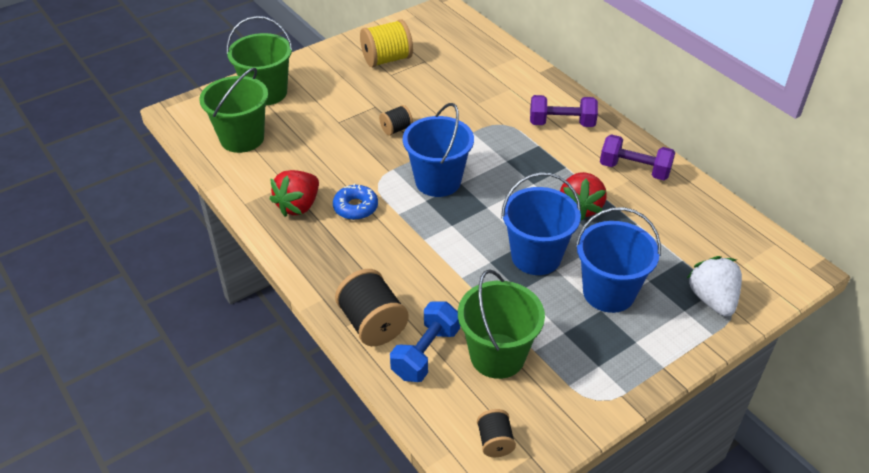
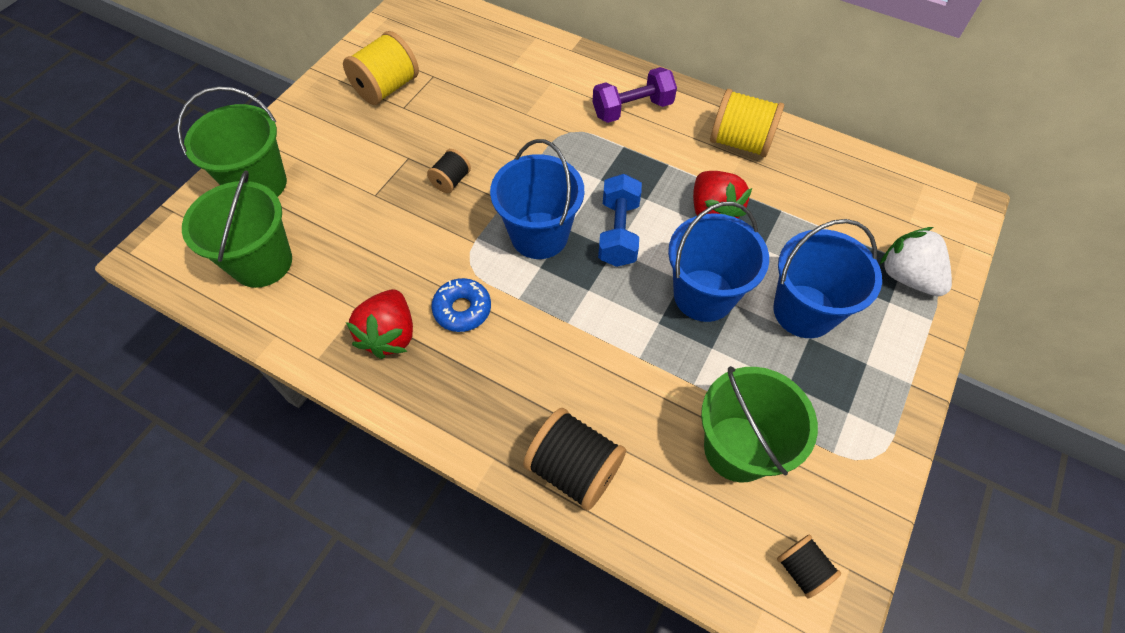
camera: 25 degrees left, 15 degrees up
blue dumbbell [390,301,460,382] -> blue dumbbell moved to [598,174,642,267]
purple dumbbell [600,134,675,180] -> yellow spool [710,89,784,157]

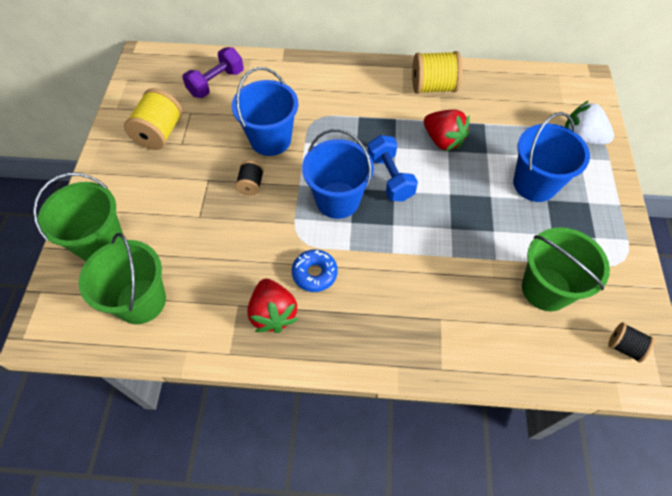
camera: 25 degrees left, 0 degrees up
black spool [523,408,626,511] -> none
purple dumbbell [593,67,677,123] -> purple dumbbell moved to [182,47,244,98]
blue bucket [668,201,769,322] -> blue bucket moved to [232,67,298,156]

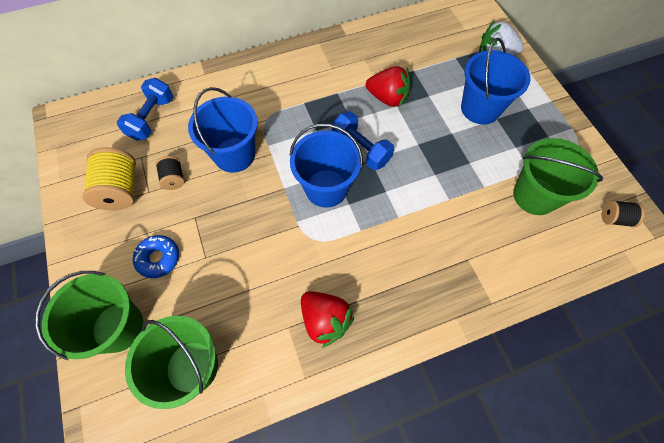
camera: 25 degrees left, 5 degrees up
purple dumbbell [182,47,244,98] -> blue dumbbell [117,78,173,141]
black spool [235,161,264,196] -> black spool moved to [156,156,184,190]
blue donut [292,249,338,292] -> blue donut moved to [133,235,179,278]
yellow spool [412,51,462,94] -> none

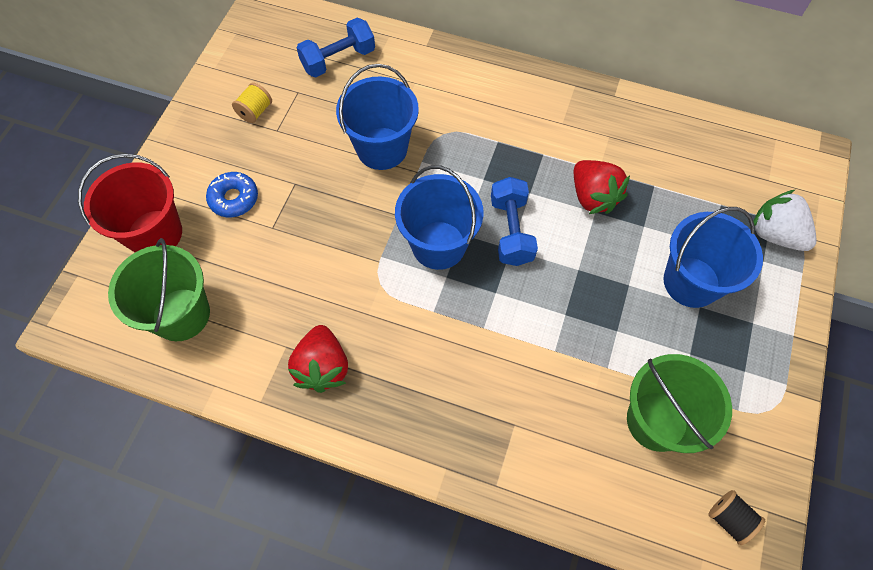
camera: 40 degrees right, 0 degrees up
green bucket [35,271,143,360] -> red bucket [78,154,182,252]
yellow spool [82,147,136,210] -> yellow spool [232,82,272,123], size x0.55
black spool [156,156,184,190] -> none

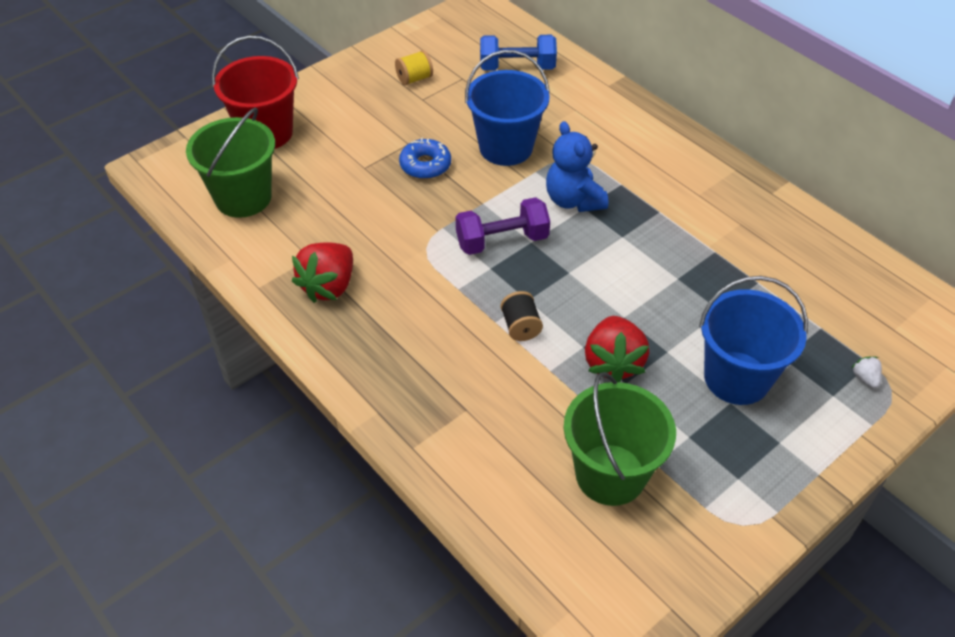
camera: 30 degrees right, 15 degrees down
blue donut [206,172,258,217] -> blue donut moved to [399,138,451,179]
blue bucket [395,165,484,270] -> purple dumbbell [456,197,550,255]
blue dumbbell [491,177,538,266] -> none
red strawberry [574,160,630,214] -> red strawberry moved to [585,316,649,382]
black spool [709,490,765,545] -> black spool moved to [501,291,543,341]
white strawberry [753,190,817,251] -> white strawberry [851,356,882,388], size x0.43
none -> blue teddy bear [546,121,608,212]

